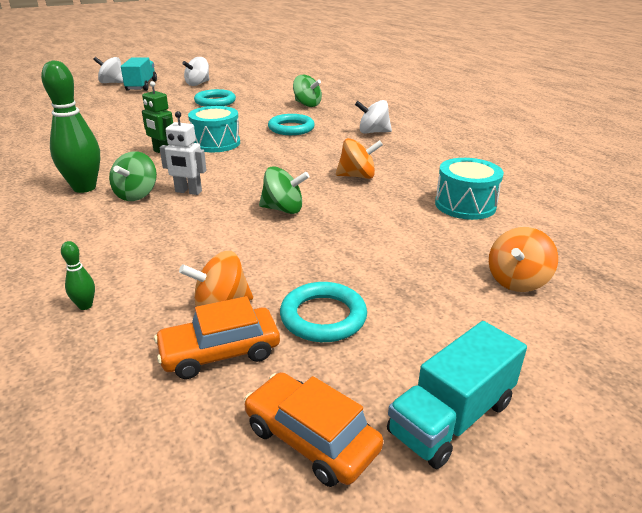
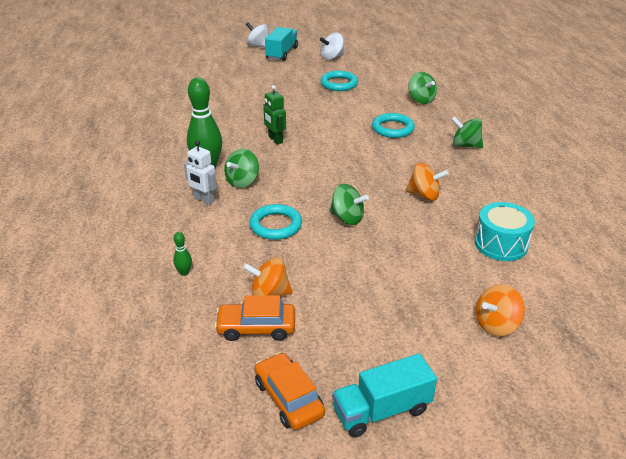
camera: 20 degrees right, 5 degrees up
white robot [160,111,207,195] -> white robot moved to [184,141,217,205]
turquoise drum [188,106,240,152] -> none
turquoise ring [280,282,367,342] -> turquoise ring moved to [249,204,302,240]
white spinning top [355,100,392,134] -> green spinning top [451,116,483,148]

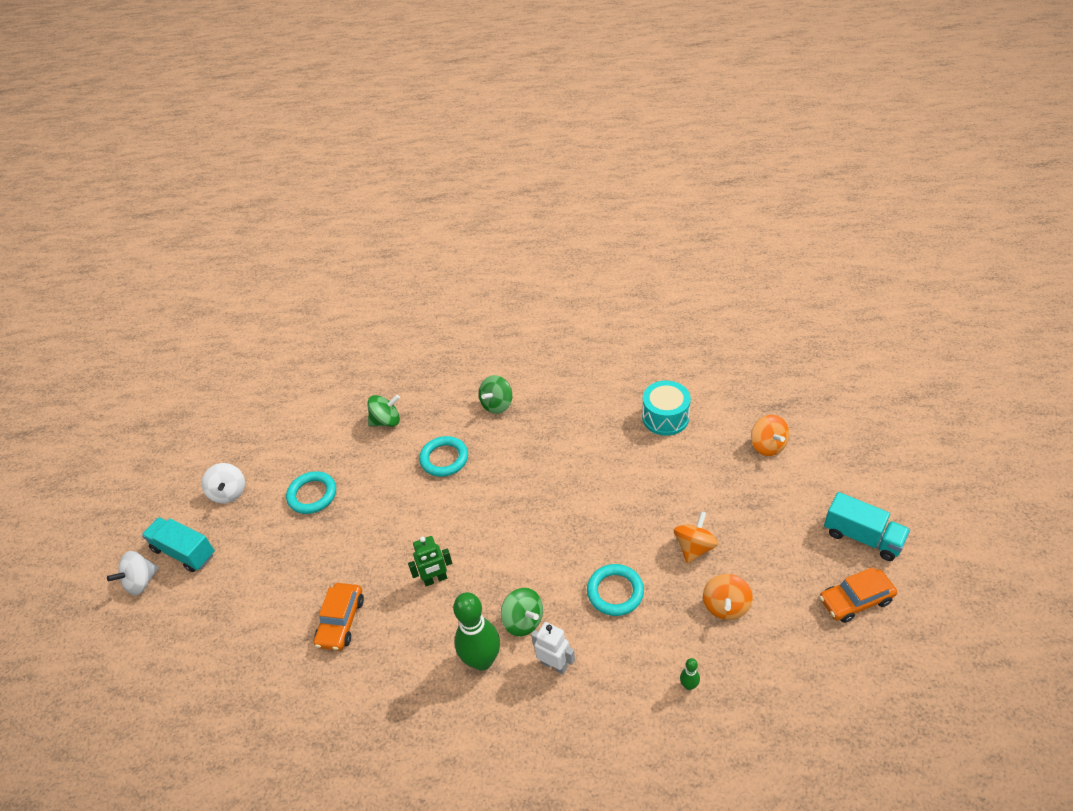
camera: 75 degrees left, 10 degrees up
white robot [184,141,217,205] -> white robot turned 105 degrees counterclockwise [531,622,575,674]
orange car [214,295,295,341] -> orange car moved to [314,583,364,651]
green spinning top [329,184,369,225] -> none
turquoise truck [332,353,437,437] -> turquoise truck turned 45 degrees counterclockwise [824,492,910,561]
orange spinning top [406,163,448,201] -> orange spinning top moved to [674,511,718,564]

